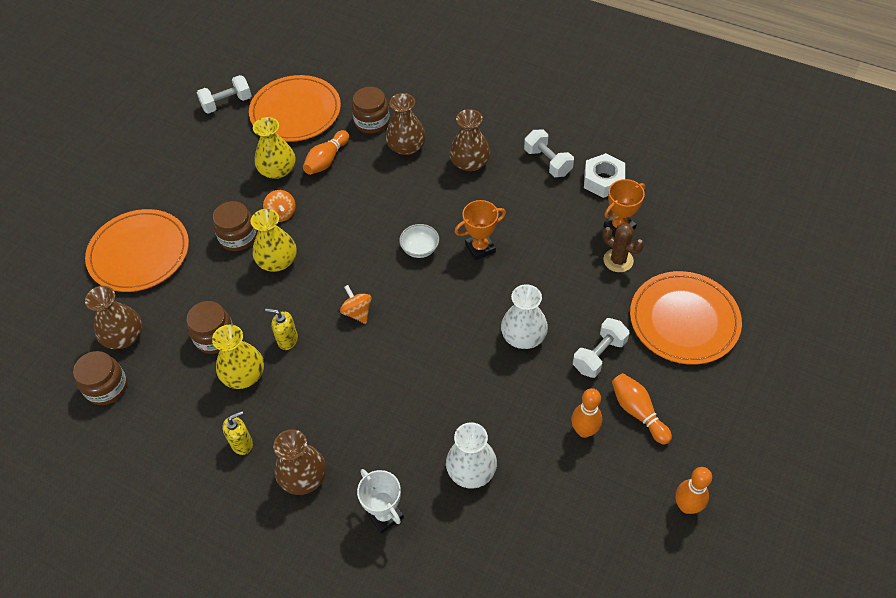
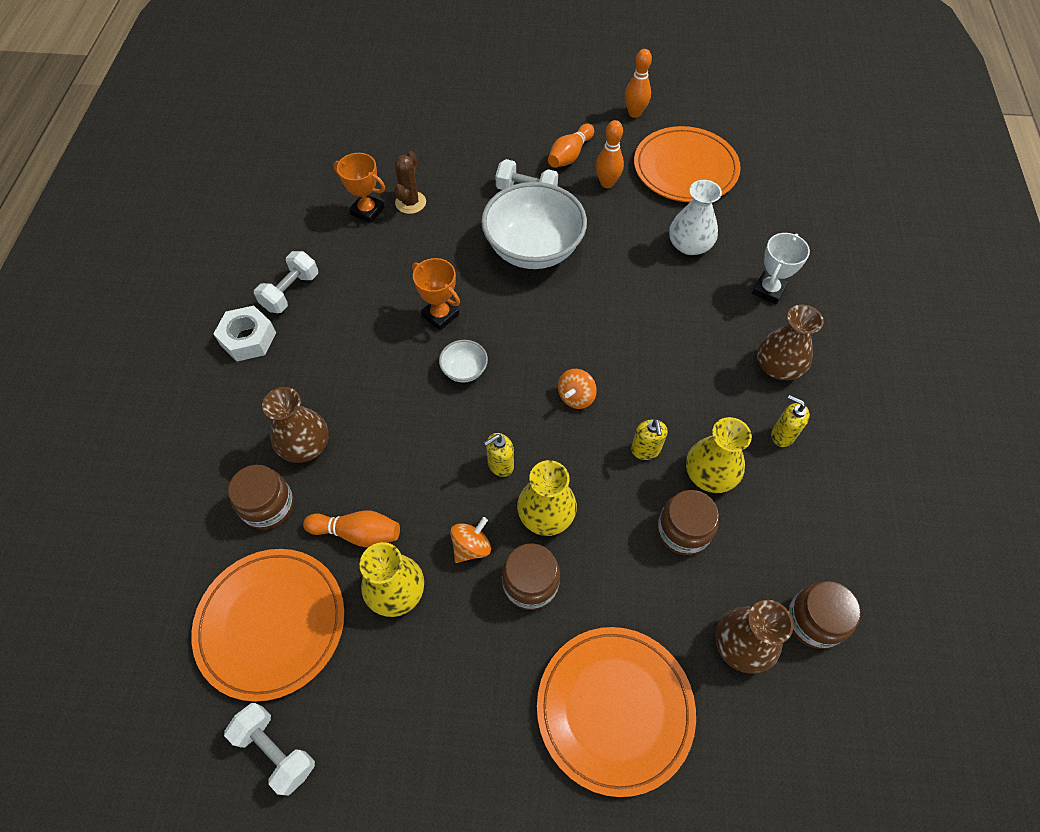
camera: 115 degrees left, 5 degrees up
brown vase [449,109,490,171] -> none
white vase [501,284,548,349] -> white bowl [481,182,587,269]
white nut [584,153,625,198] -> white nut moved to [214,305,276,362]
orange plate [630,271,742,365] -> orange plate moved to [634,126,741,202]
none -> yellow soap dispenser [484,433,514,477]

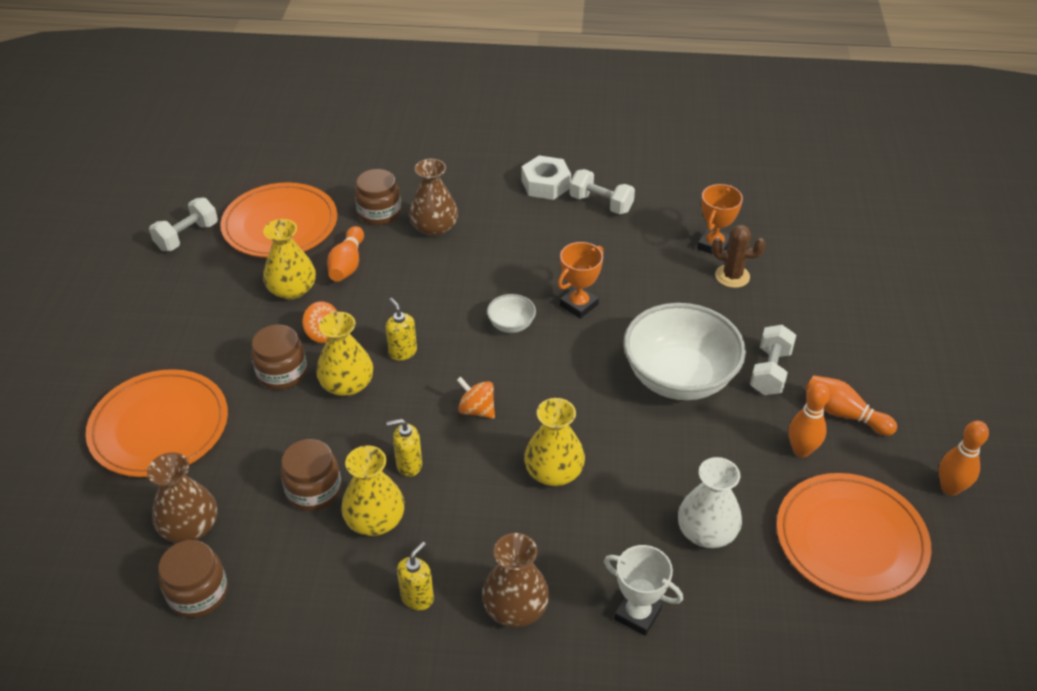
camera: 90 degrees right, 15 degrees down
none -> yellow vase [524,398,585,486]

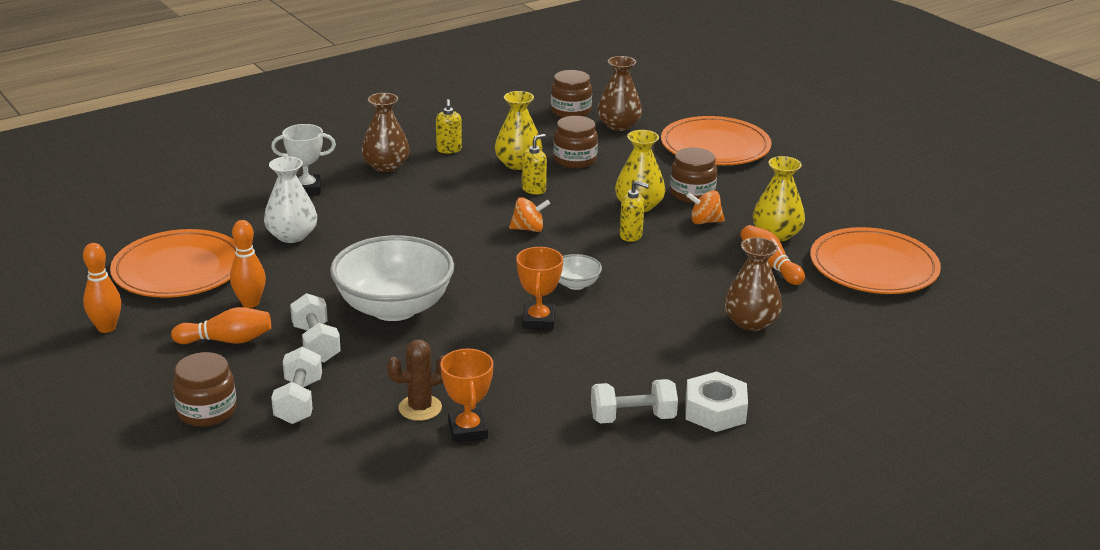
camera: 140 degrees right, 15 degrees down
white dumbbell [149,198,218,251] -> white dumbbell moved to [271,347,322,424]
brown jar [355,169,401,225] -> brown jar moved to [173,352,237,427]
yellow vase [524,398,585,486] -> none

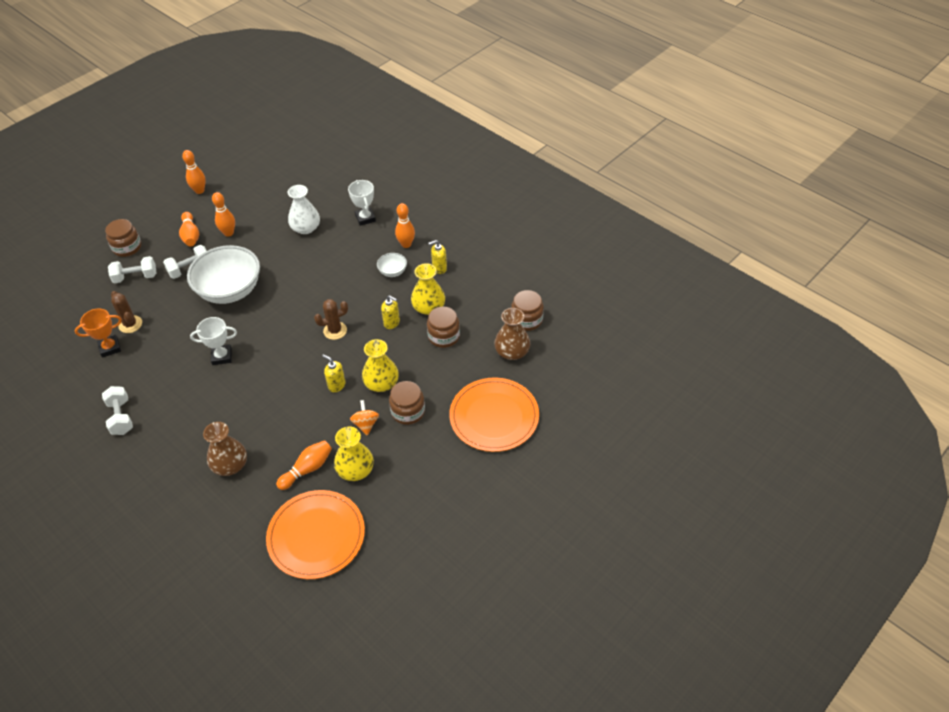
camera: 80 degrees right, 20 degrees up
orange plate [110,229,237,298] -> none
brown vase [361,93,410,172] -> orange bowling pin [395,203,415,248]
orange spinning top [509,197,550,232] -> brown cactus [314,299,348,340]
orange trophy [516,247,563,330] -> white trophy [190,317,237,365]
white bowl [559,254,602,290] -> white bowl moved to [377,253,407,277]
yellow soap dispenser [620,180,649,242] -> yellow soap dispenser turned 120 degrees clockwise [322,354,346,392]
white nut [686,371,748,432] -> none

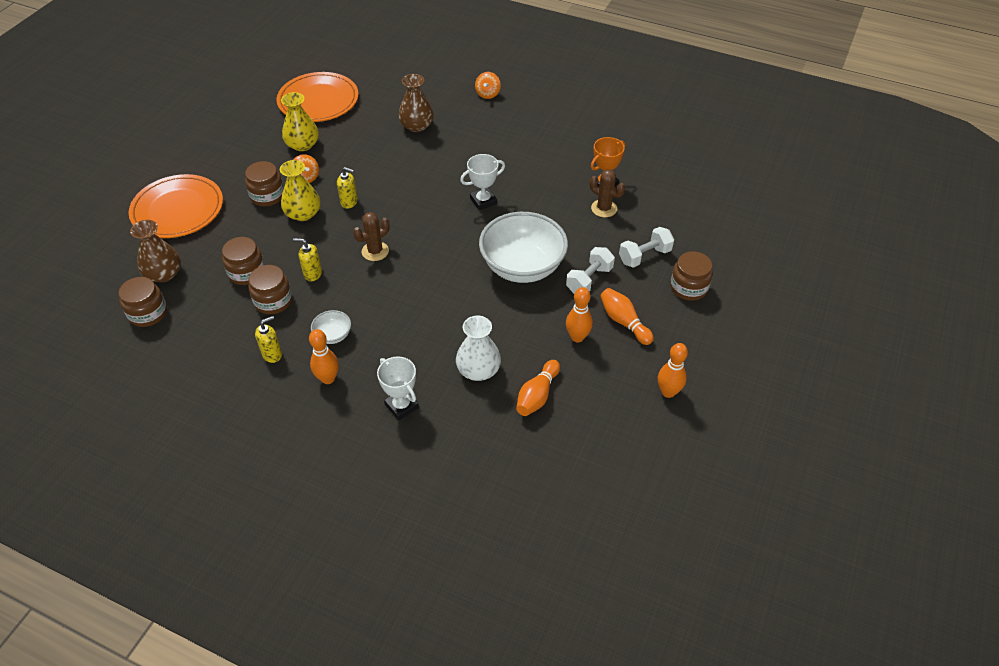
camera: 160 degrees right, 0 degrees up
white dumbbell [102,386,133,435] -> none
orange bowling pin [276,440,332,490] -> orange bowling pin moved to [516,360,560,416]
yellow vase [411,263,445,315] -> brown jar [249,265,292,314]
none -> orange spinning top [475,72,501,99]

